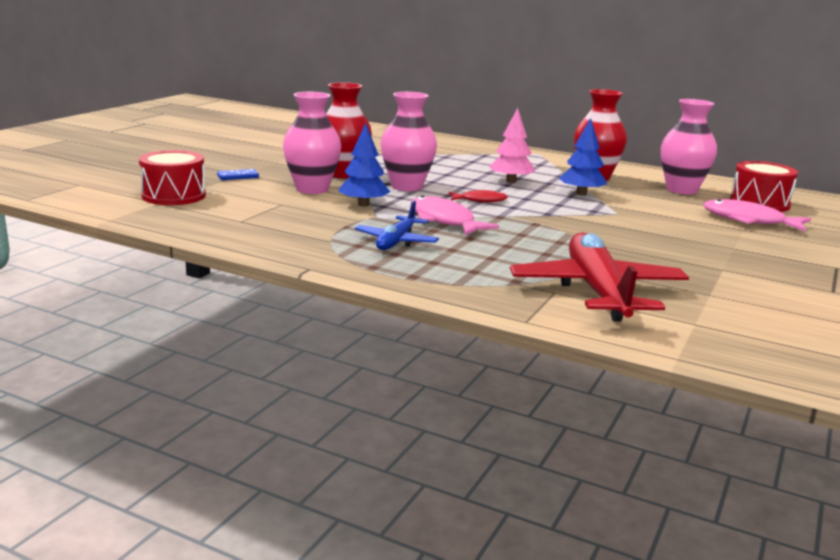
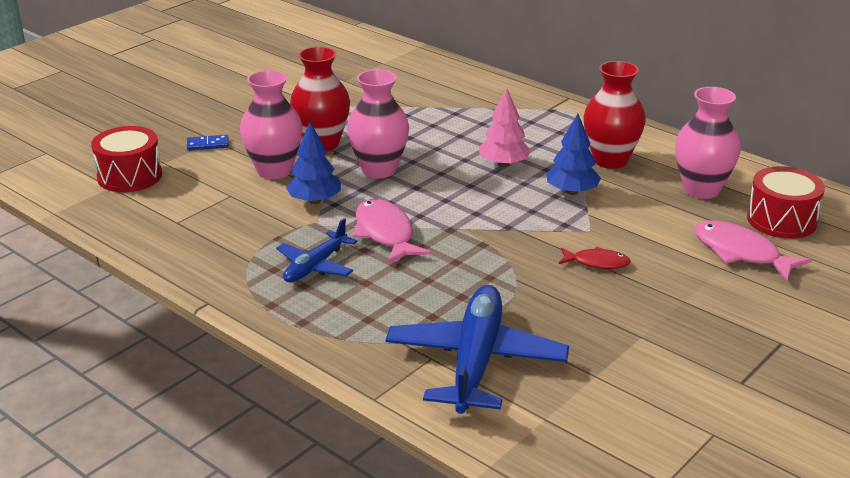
camera: 15 degrees right, 10 degrees up
red fish [449,190,508,202] -> red fish moved to [559,247,631,269]
red plane [510,232,689,322] -> blue plane [385,285,569,414]

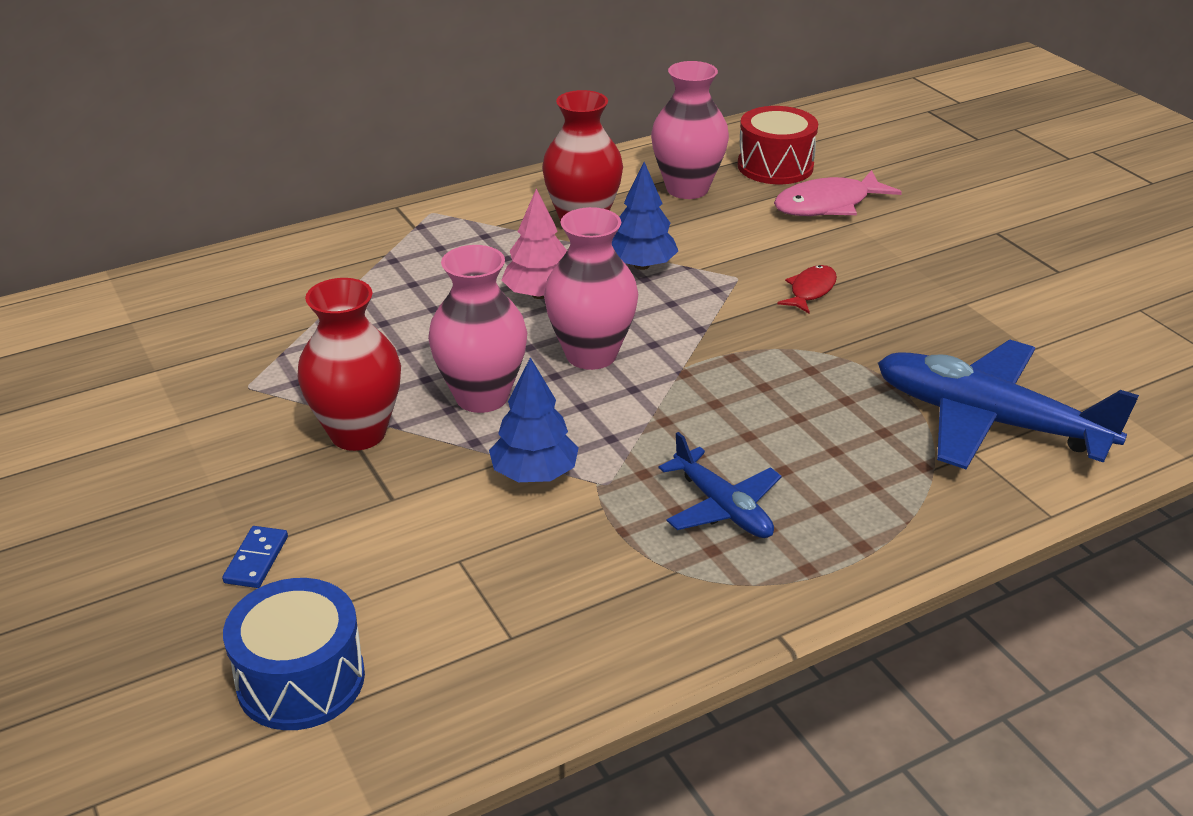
camera: 70 degrees left, 5 degrees up
red drum [91,126,162,192] -> blue drum [223,578,365,730]
pink vase [240,70,303,179] -> pink vase moved to [544,207,638,370]
pink fish [353,199,431,264] -> none

